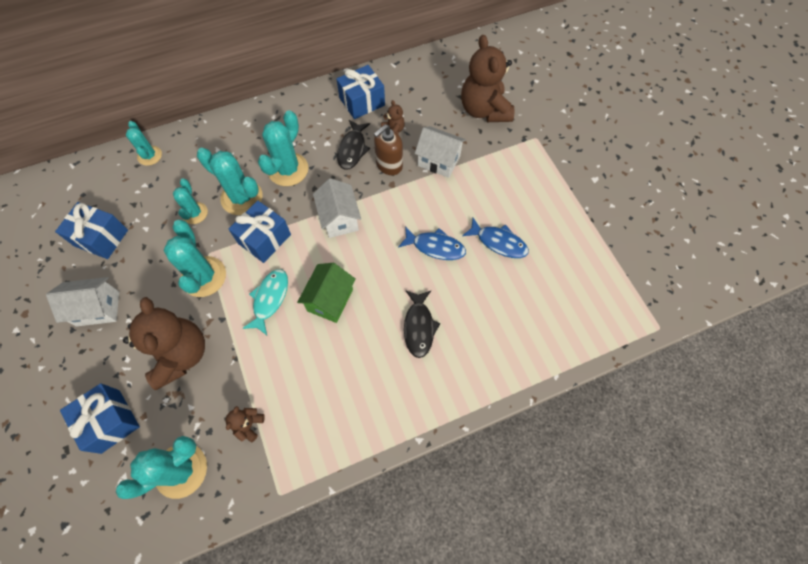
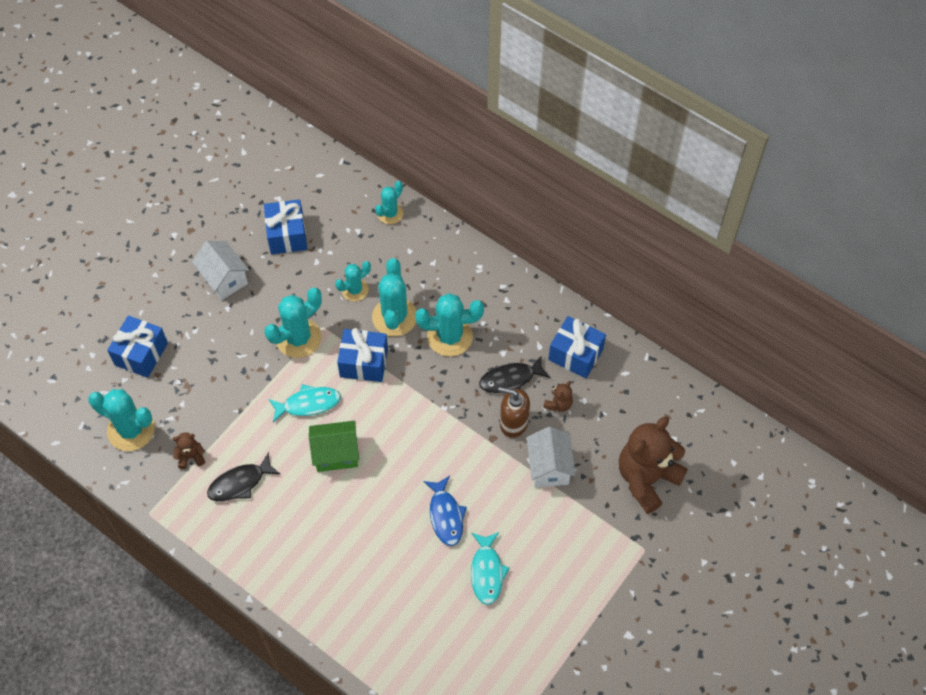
camera: 60 degrees right, 5 degrees down
brown teddy bear [123,297,205,390] -> none
white house [313,178,361,238] -> none
black fish [404,291,440,358] -> black fish moved to [207,452,280,501]
blue fish [462,218,529,258] -> turquoise fish [471,532,509,605]

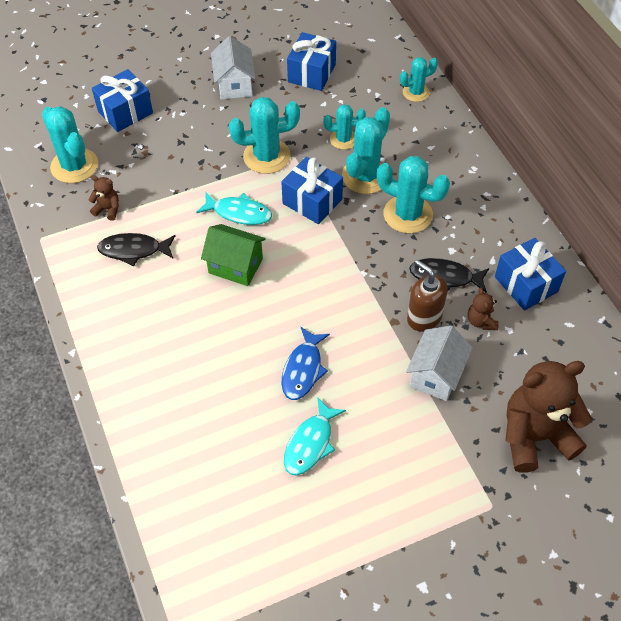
camera: 30 degrees right, 5 degrees down
brown teddy bear [543,381,573,412] -> brown teddy bear turned 105 degrees clockwise [468,288,499,330]

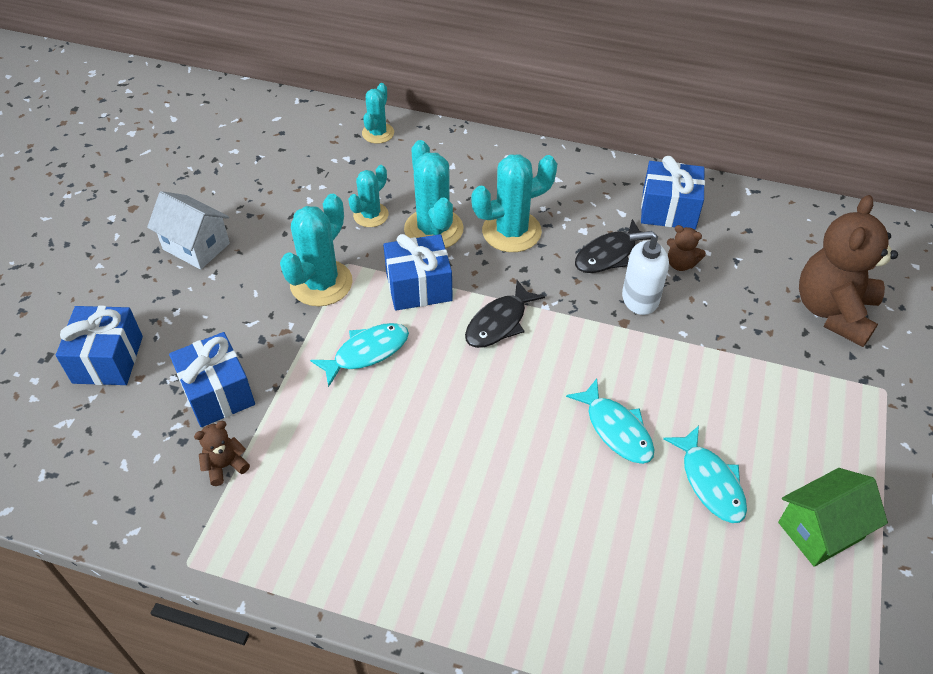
camera: 50 degrees left, 5 degrees down
turquoise cactus [42,106,98,183] -> none
black fish [97,233,175,266] -> black fish moved to [465,280,545,348]
green house [201,224,266,286] -> green house moved to [778,468,888,567]
blue fish [282,327,330,400] -> turquoise fish [566,378,654,464]
blue gift [287,32,336,91] -> blue gift moved to [169,332,255,427]
white house [406,325,473,401] -> none
brown soap dispenser [407,260,448,332] -> white soap dispenser [622,231,669,315]

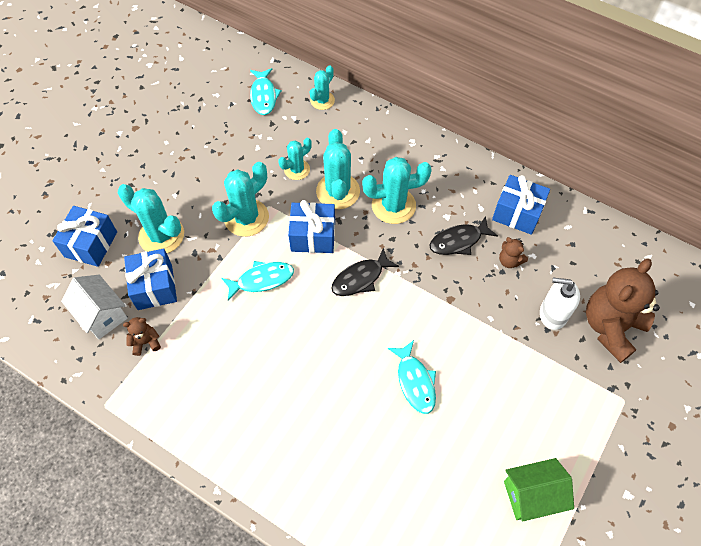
camera: 15 degrees right, 10 degrees up
white house [147,191,230,270] -> white house moved to [61,275,128,339]
white soap dispenser [622,231,669,315] -> white soap dispenser moved to [540,278,580,330]
turquoise fish [663,426,747,523] -> turquoise fish moved to [250,68,282,115]
none -> turquoise cactus [118,184,184,253]

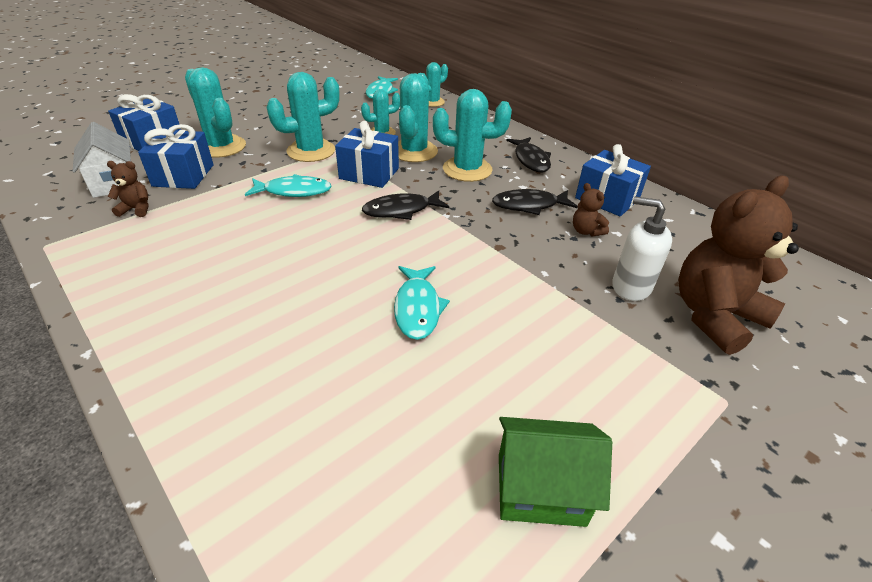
camera: 15 degrees right, 20 degrees down
none -> black fish [506,137,551,173]

